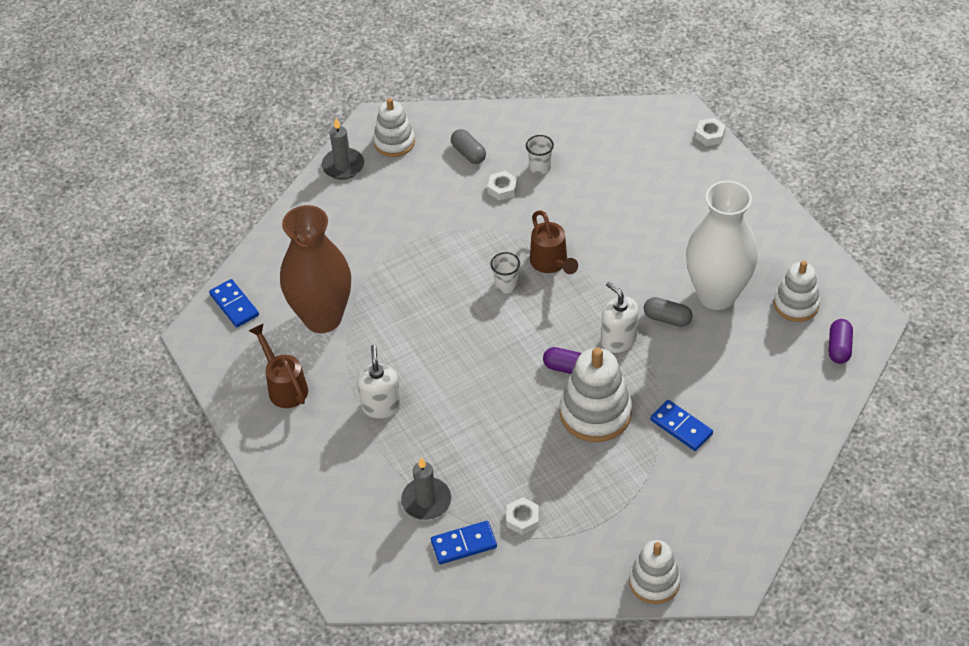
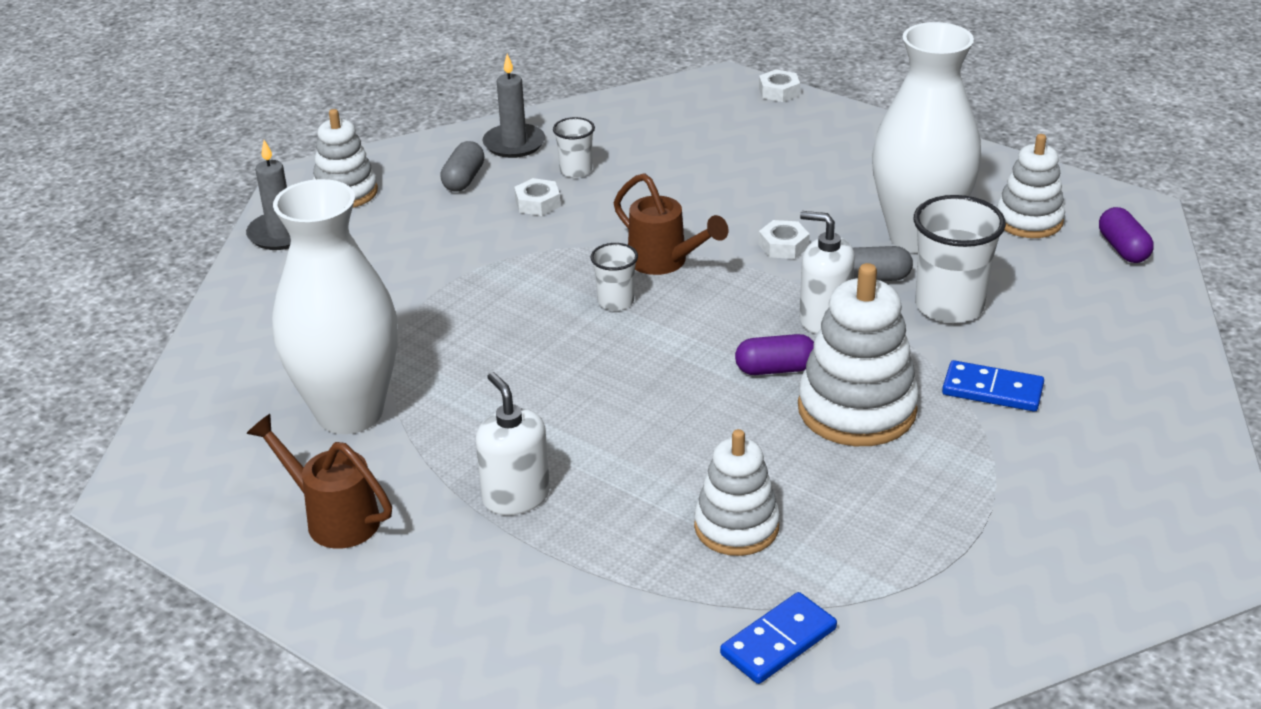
camera: 25 degrees left, 15 degrees down
blue domino [209,279,259,327] -> none
brown vase [280,205,351,333] -> white vase [272,179,398,434]
grey candle [401,457,451,520] -> grey candle moved to [483,54,545,158]
grey capsule [451,129,486,164] -> grey capsule turned 75 degrees clockwise [440,141,485,192]
white nut [506,497,539,535] -> white nut moved to [759,220,810,259]
white stacking toy [629,540,681,604] -> white stacking toy moved to [694,429,780,556]
none -> white cup [914,195,1006,323]

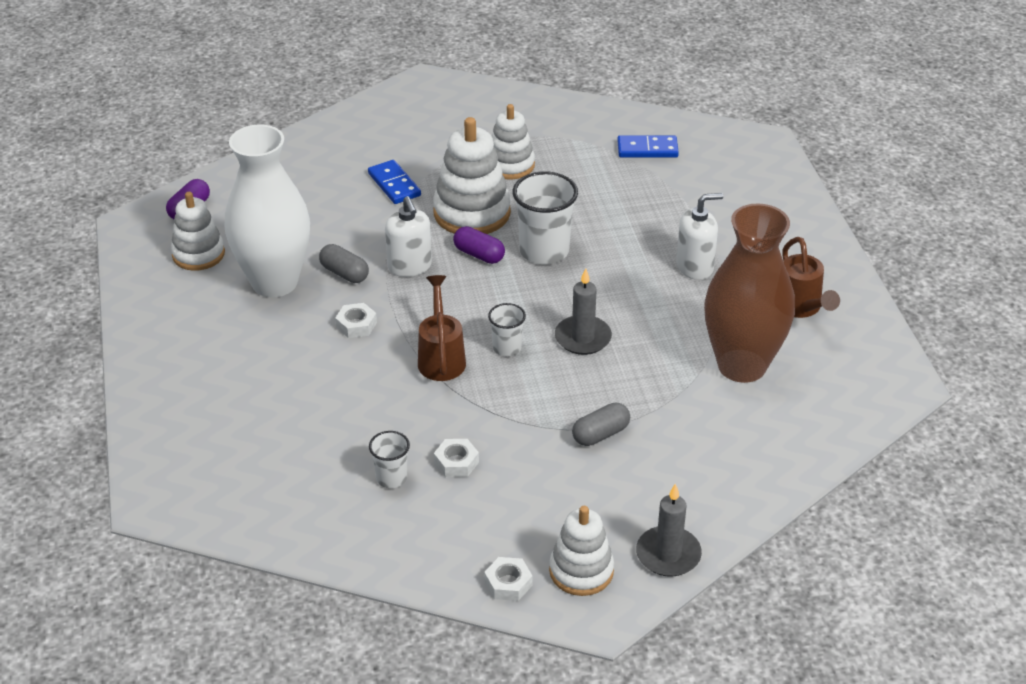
camera: 140 degrees left, 5 degrees up
white vase [272,179,398,434] -> brown vase [704,204,795,383]
grey capsule [440,141,485,192] -> grey capsule moved to [572,403,630,446]
white soap dispenser [476,372,550,515] -> white soap dispenser turned 120 degrees counterclockwise [676,193,723,280]
grey candle [483,54,545,158] -> grey candle moved to [555,268,612,355]
white stacking toy [694,429,780,556] -> white stacking toy moved to [492,104,535,179]
white nut [759,69,800,102] -> white nut moved to [484,557,533,601]
white cup [914,195,1006,323] -> white cup moved to [513,171,578,264]

